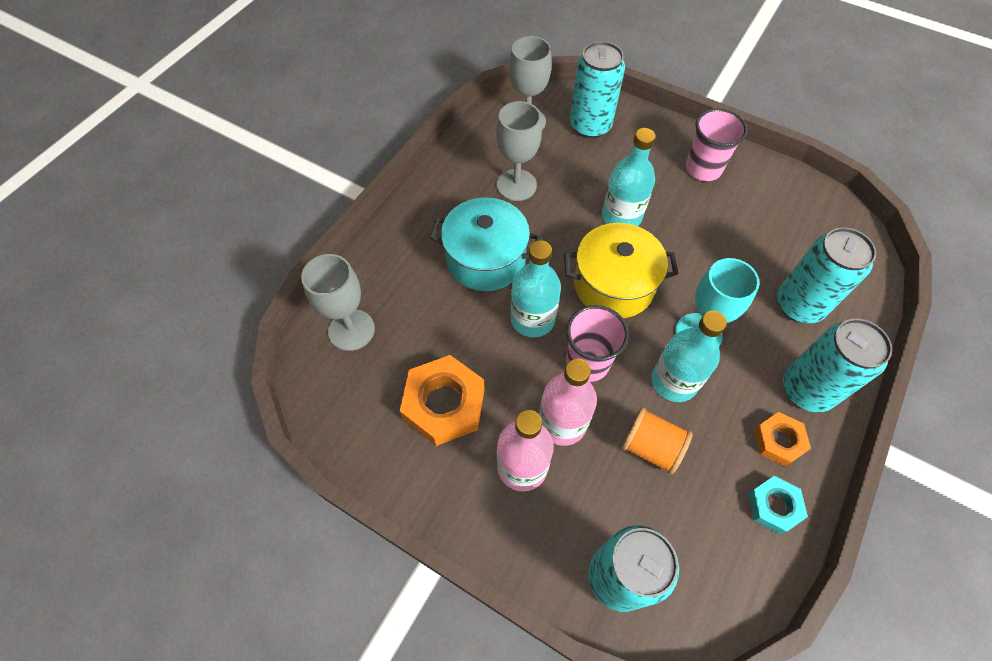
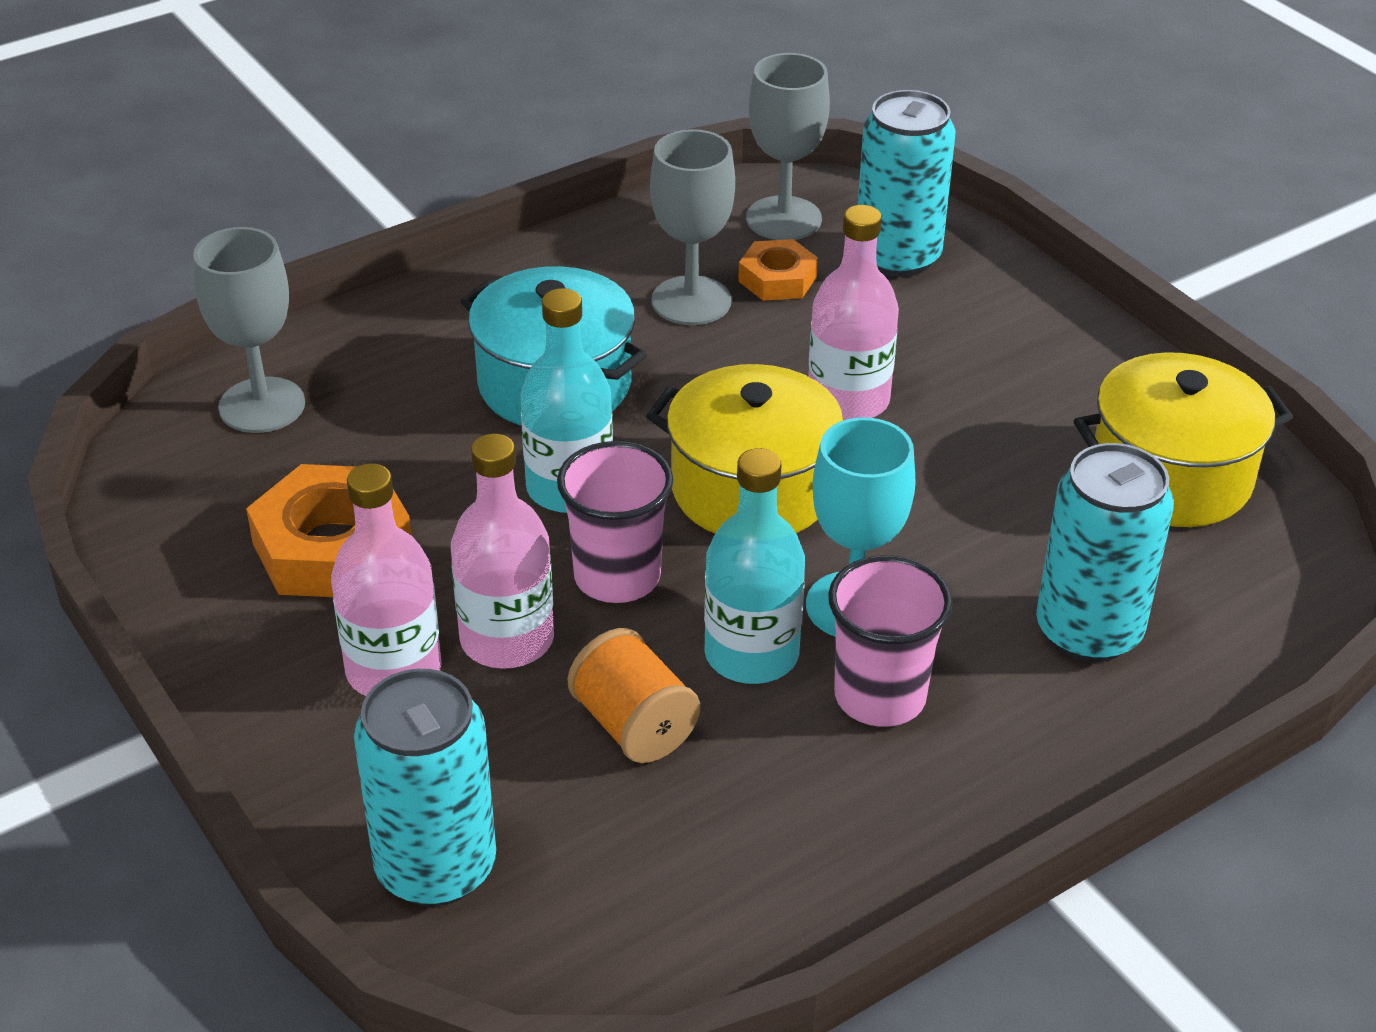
camera: 25 degrees right, 20 degrees down
turquoise bottle [602,128,656,226] -> pink bottle [808,205,899,420]
pink cup [686,108,748,181] -> pink cup moved to [828,555,953,727]
turquoise nut [748,476,808,534] -> none
orange nut [754,412,811,466] -> orange nut moved to [738,239,818,301]
turquoise can [783,319,892,413] -> none
none -> yellow pot [1074,352,1293,527]

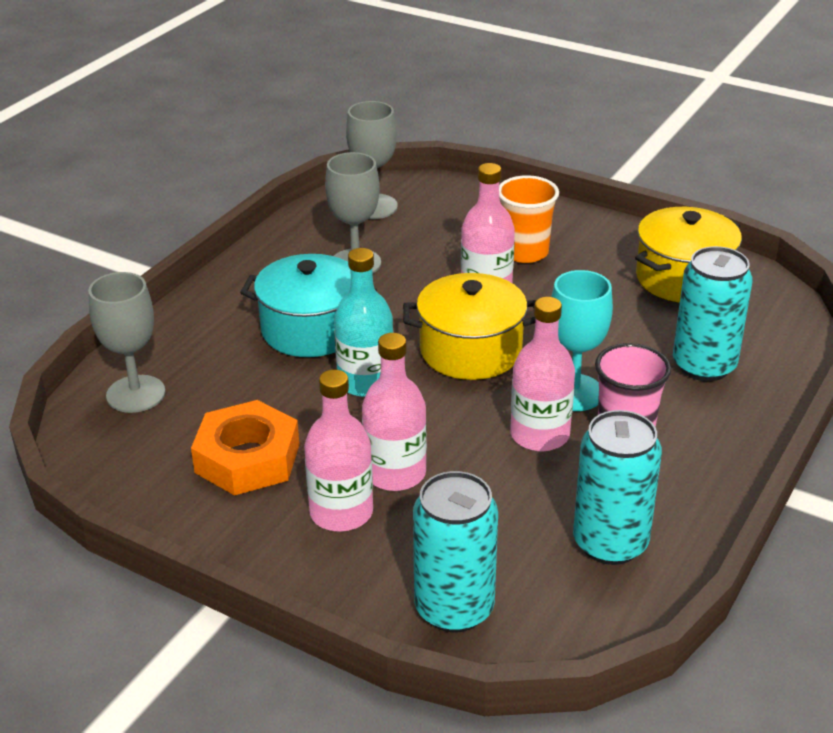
camera: 25 degrees left, 5 degrees down
pink cup [557,441,673,603] -> none
orange spool [567,628,700,763] -> none
turquoise bottle [704,448,805,684] -> pink bottle [510,297,575,451]
orange nut [738,239,818,301] -> none
turquoise can [858,90,956,277] -> turquoise can moved to [573,410,662,565]
none -> orange cup [499,175,559,263]

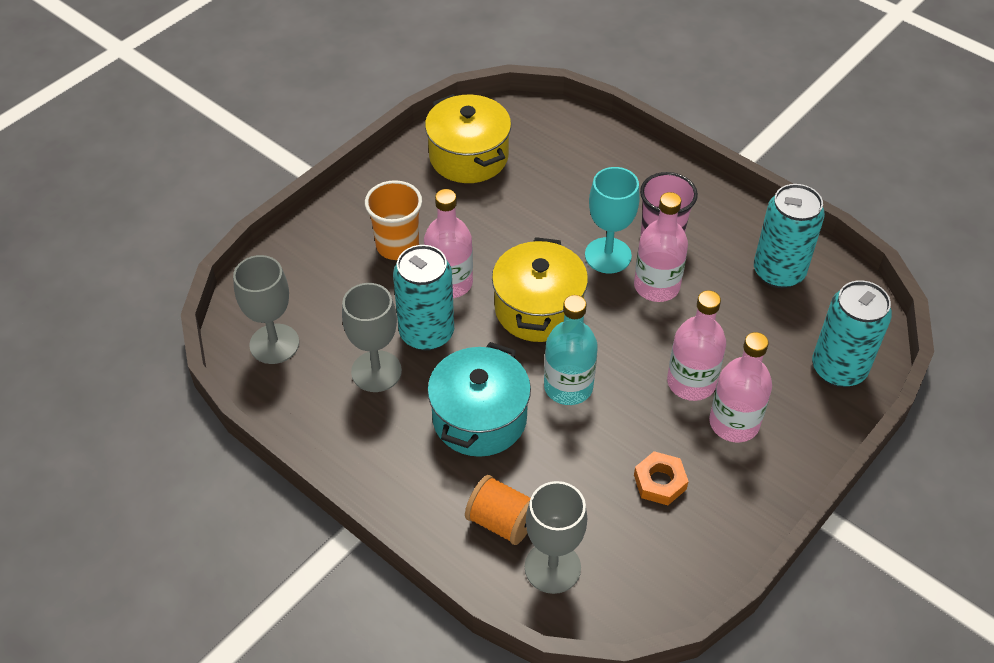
camera: 80 degrees left, 15 degrees up
orange nut [191,400,300,496] -> orange nut [634,451,689,505], size x0.57
turquoise can [673,246,753,381] -> turquoise can moved to [393,245,454,351]
none -> orange spool [465,475,531,545]

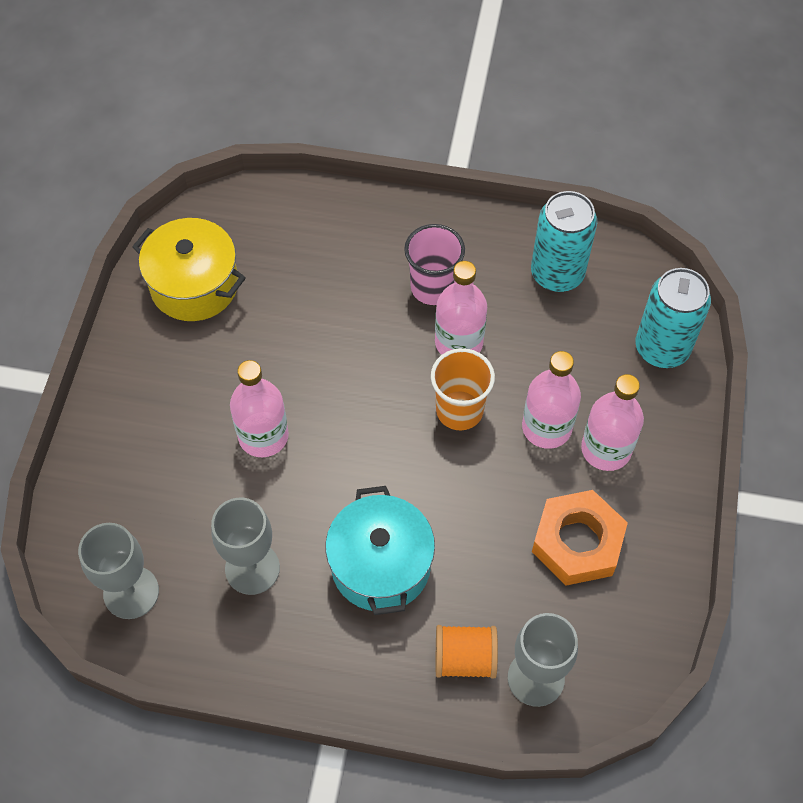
camera: 30 degrees left, 10 degrees up
orange cup [365,180,422,260] -> orange cup moved to [431,348,495,430]
turquoise can [393,245,454,351] -> none
yellow pot [492,237,588,342] -> none
turquoise bottle [544,295,598,405] -> none
turquoise goblet [585,167,640,273] -> none
orange nut [634,451,689,505] -> orange nut [532,490,628,586], size x1.74

